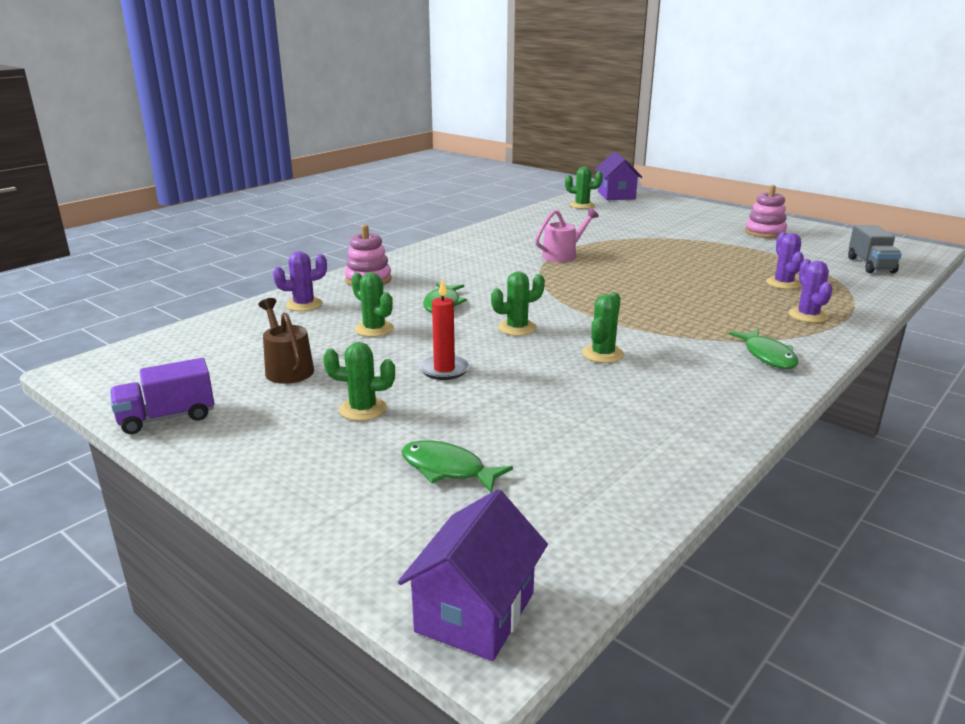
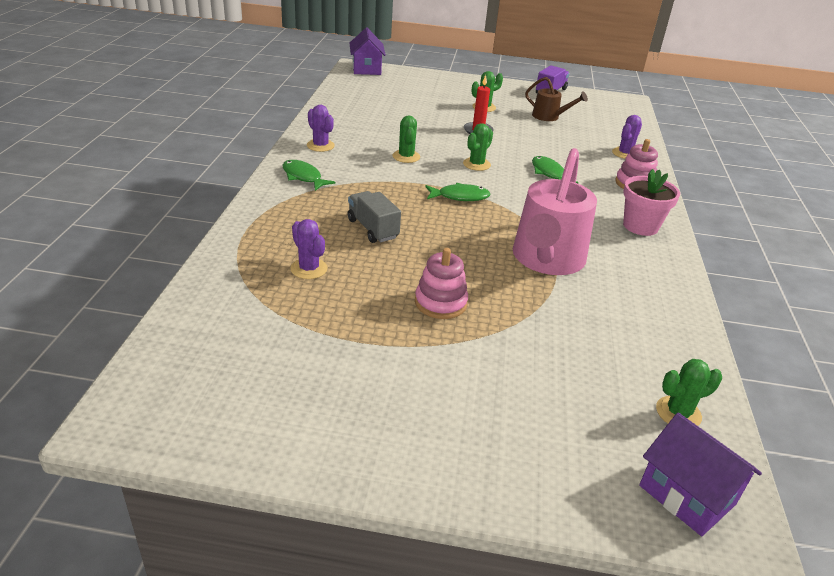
camera: 145 degrees right, 10 degrees up
green cactus [351,272,394,337] -> none
green fish [401,440,513,492] -> green fish moved to [425,183,491,201]
pink watering can [535,208,599,262] -> pink watering can [513,148,597,275], size x1.97
pink stacking toy [745,185,787,238] -> pink stacking toy moved to [415,248,468,319]
purple cactus [789,259,833,323] -> purple cactus moved to [307,105,335,152]
grey truck [848,225,902,273] -> grey truck moved to [348,191,401,243]
none -> pink flower pot [623,169,680,236]

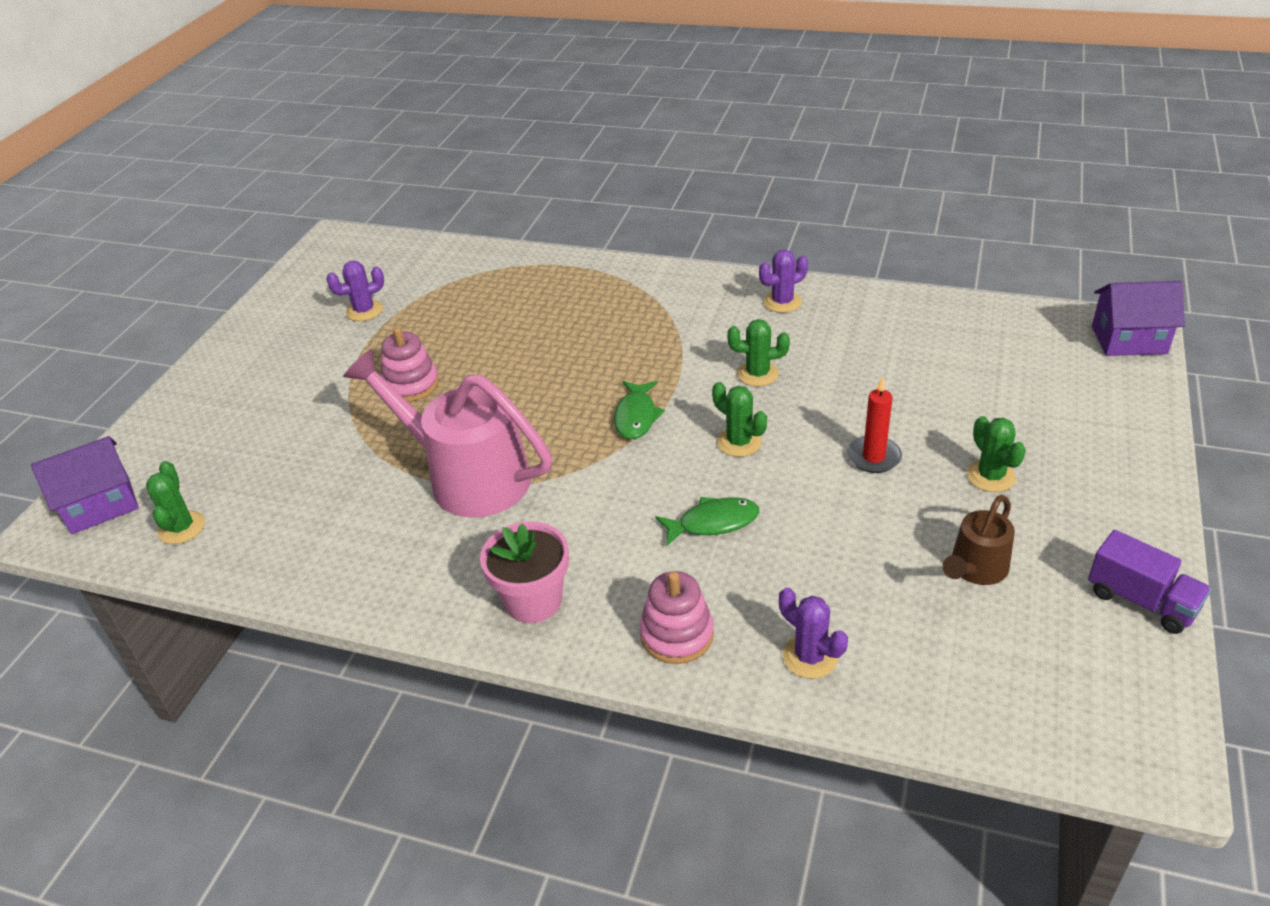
camera: 105 degrees right, 5 degrees up
green fish [282,160,336,191] -> none
purple cactus [290,219,328,279] -> purple cactus moved to [326,261,384,321]
grey truck [348,191,401,243] -> none

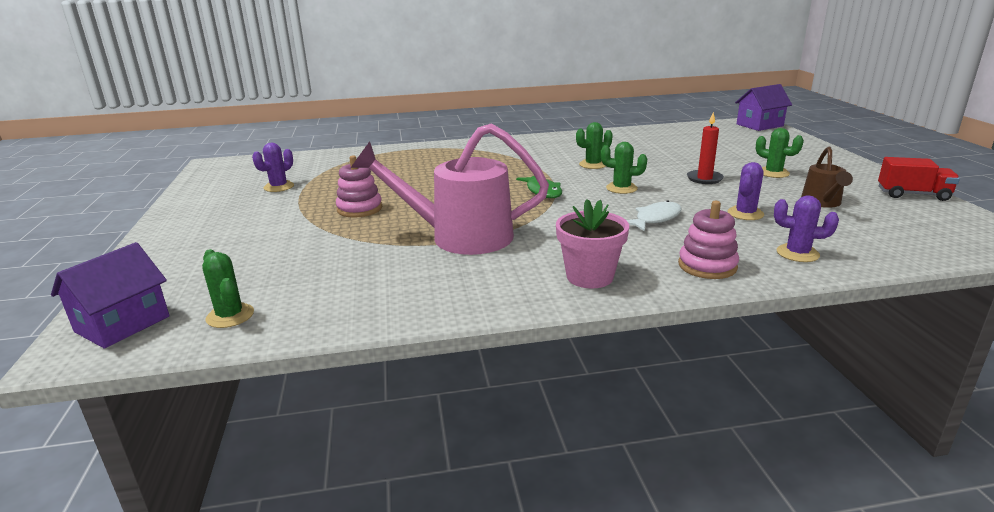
camera: 30 degrees left, 15 degrees down
green fish [655,497,759,546] -> white fish [626,200,682,232]
purple cactus [759,250,808,313] -> purple cactus moved to [728,162,764,220]
purple truck [1088,530,1211,634] -> red truck [878,157,960,201]

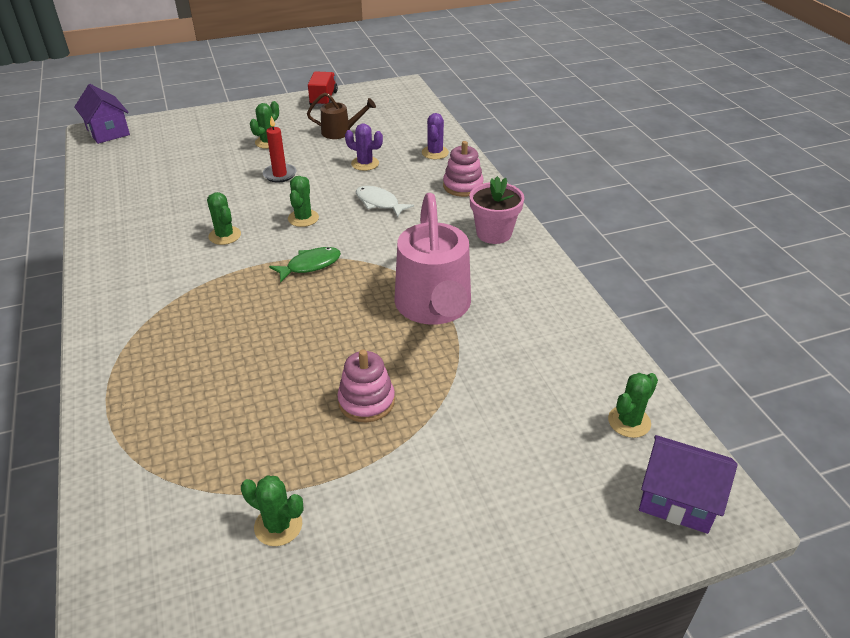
camera: 100 degrees left, 15 degrees up
purple cactus [252,143,294,192] -> green cactus [241,476,304,546]

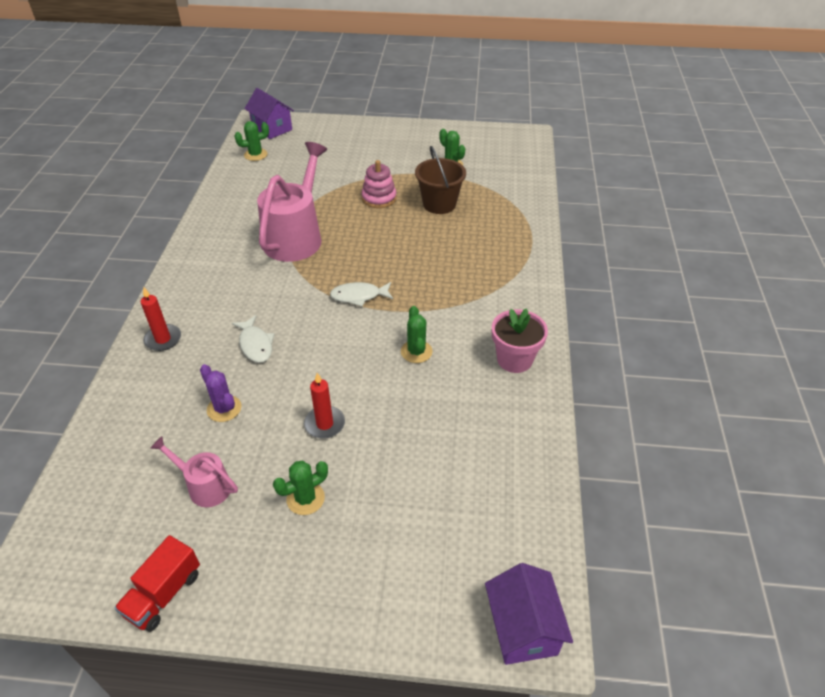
camera: 155 degrees left, 5 degrees up
green fish [269,247,341,282] -> white fish [330,282,393,307]
green cactus [288,176,319,227] -> none
brown watering can [307,93,376,139] -> pink watering can [150,436,238,507]
purple cactus [422,113,449,159] -> none
pink stacking toy [443,141,484,197] -> red candle [141,288,181,351]
pink flower pot [470,176,524,244] -> pink flower pot moved to [492,308,548,373]
none -> brown bucket [415,146,466,214]

